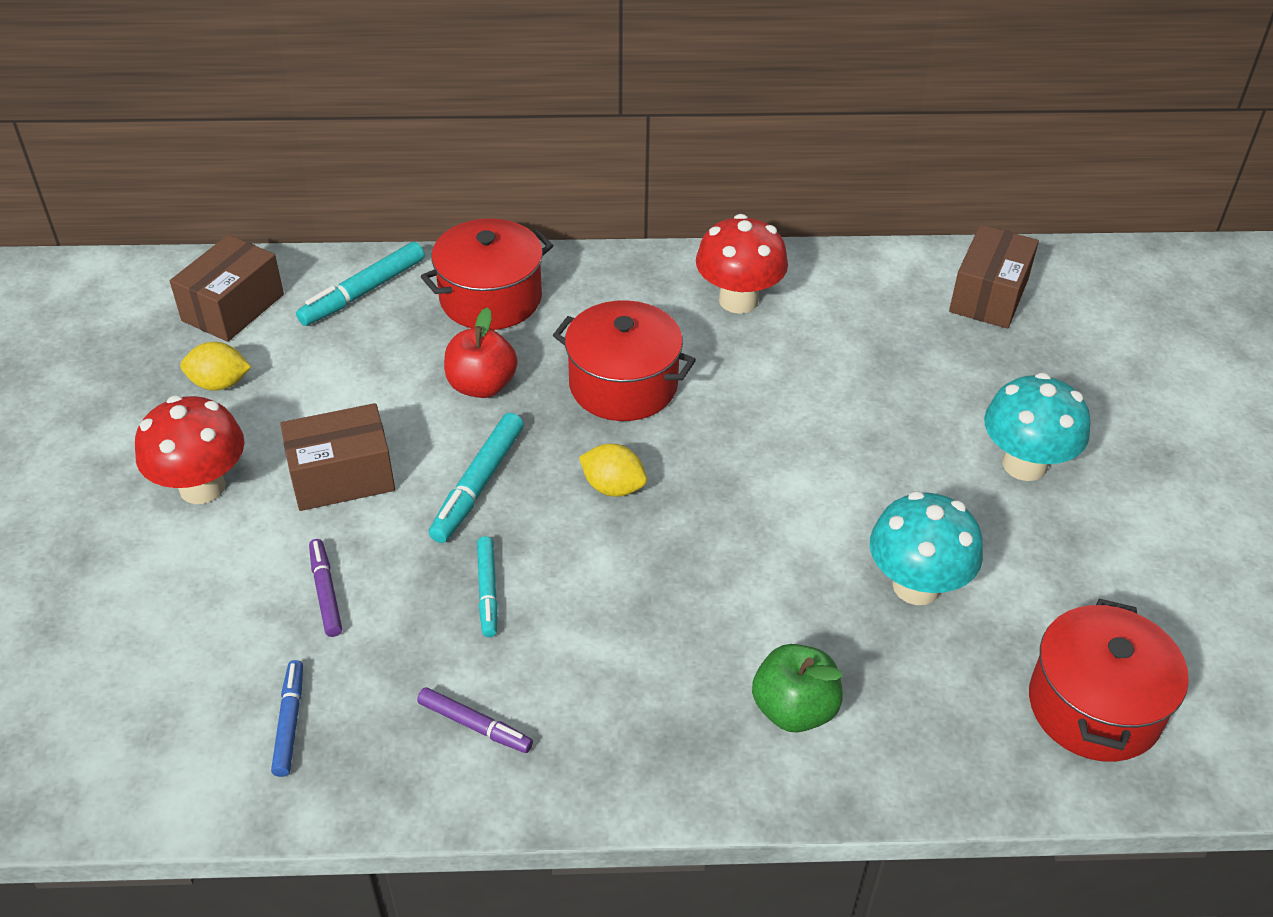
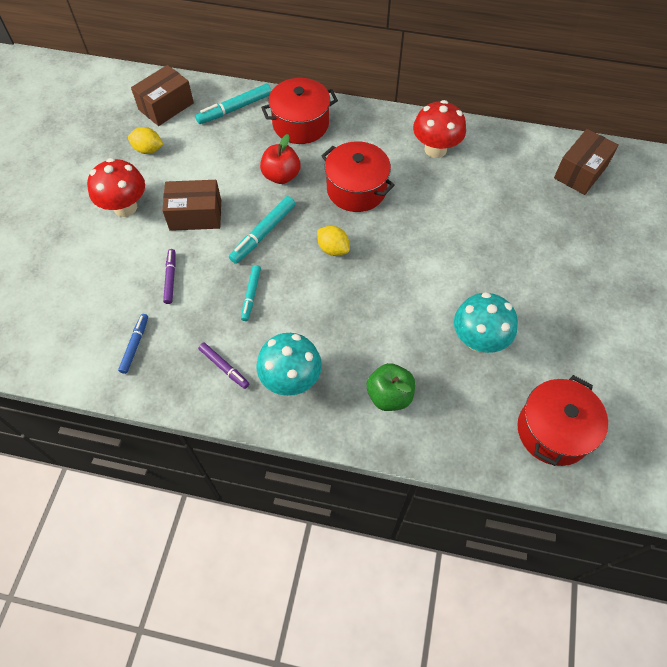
camera: 15 degrees right, 15 degrees up
turquoise mushroom [984,373,1090,481] -> turquoise mushroom moved to [256,333,322,396]

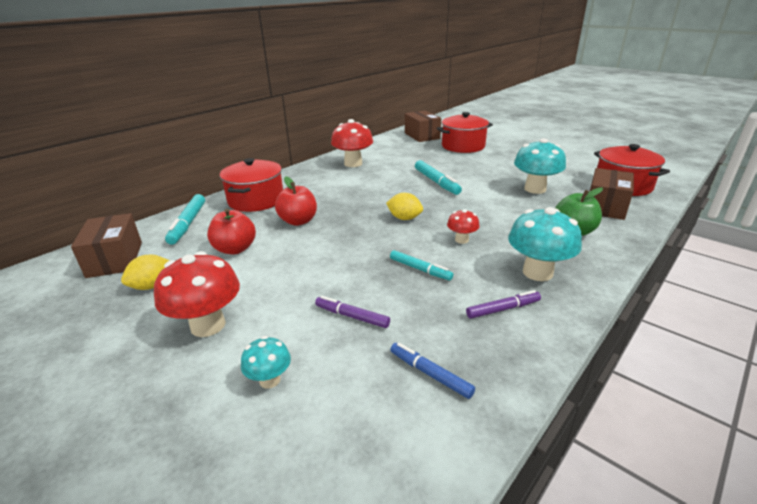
camera: 60 degrees left, 30 degrees down
brown box [162,180,221,231] -> brown box moved to [590,168,634,220]
turquoise marker [229,196,295,264] -> turquoise marker moved to [415,160,462,195]
yellow lemon [317,226,350,256] -> yellow lemon turned 45 degrees clockwise [386,193,423,220]
red pot [322,141,395,212] -> red pot moved to [437,112,493,153]
none -> red apple [207,209,256,254]
none -> turquoise mushroom [241,336,291,389]
none -> red mushroom [447,209,480,244]

